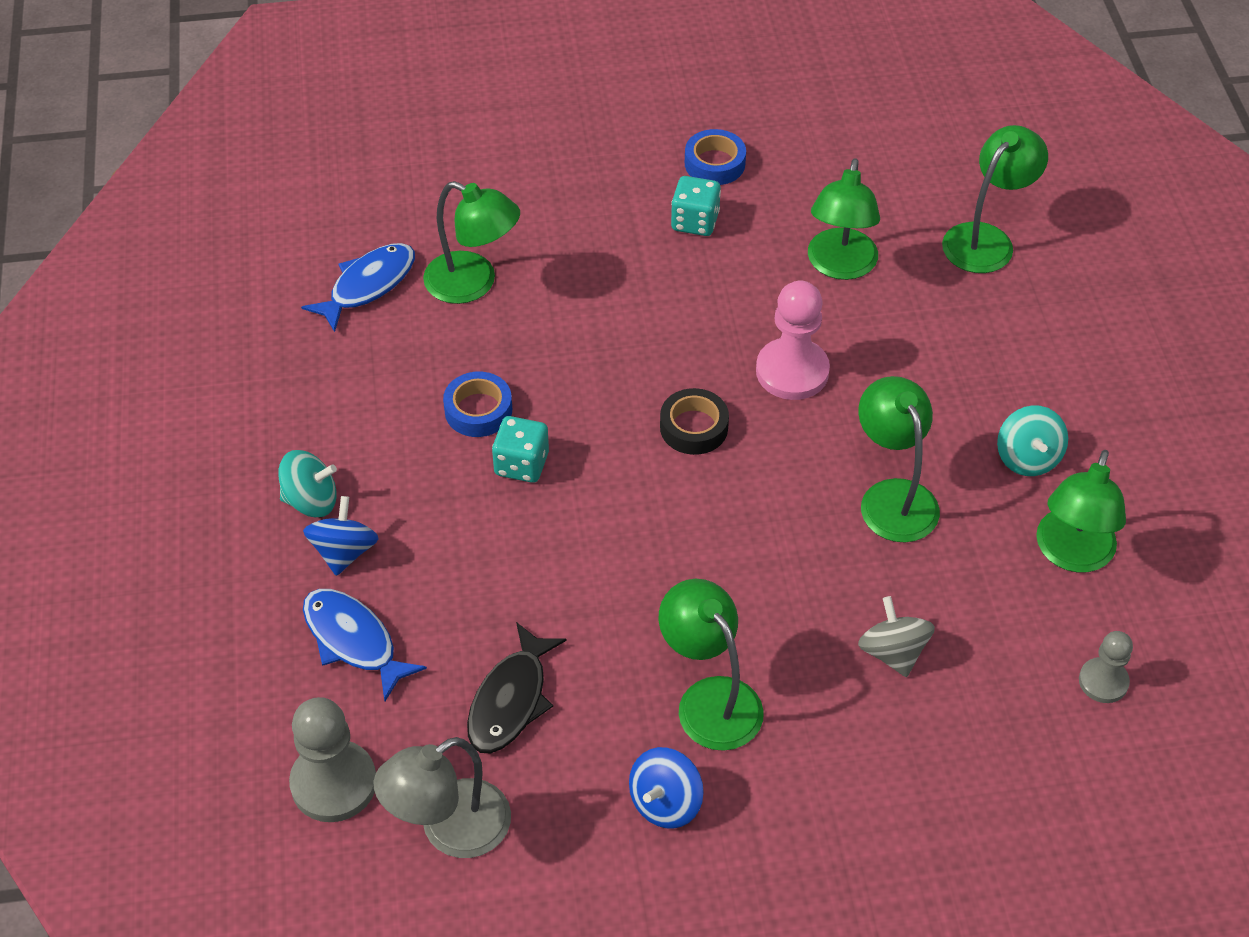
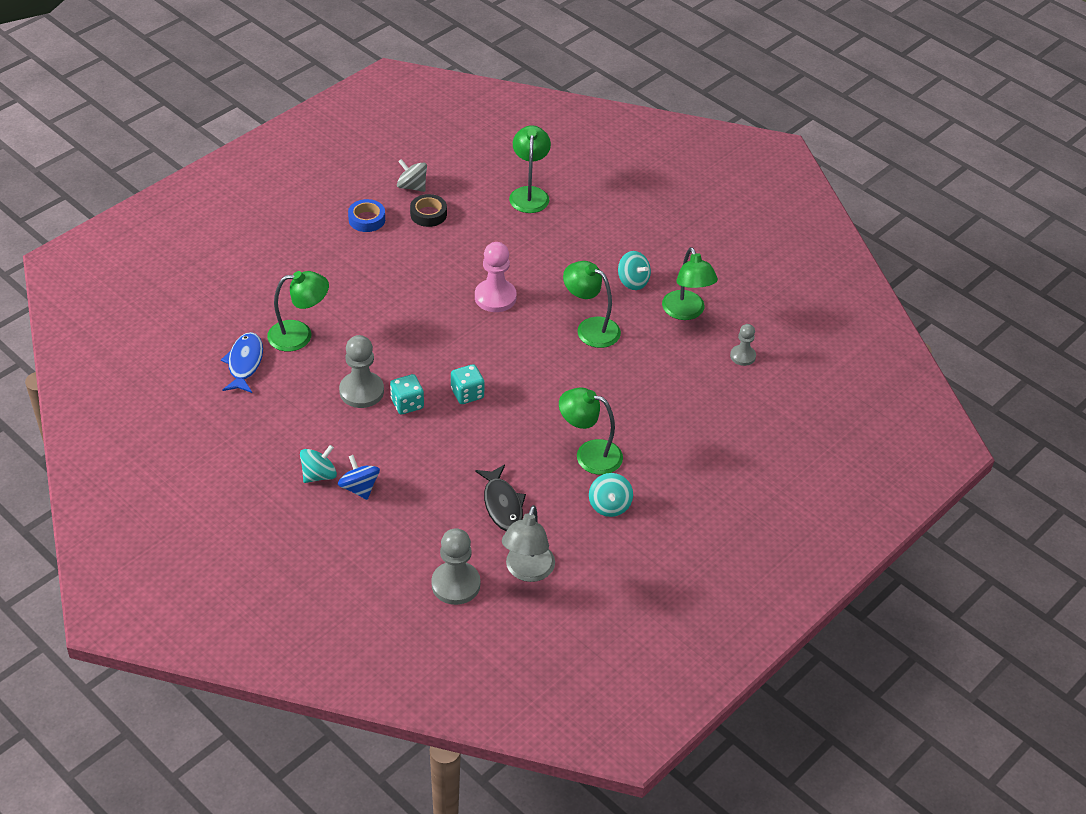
camera: 40 degrees left, 5 degrees down
blue fish [303,589,427,701] -> none
blue tape [443,372,512,437] -> grey pawn [339,335,384,408]
blue spinning top [629,747,704,829] -> turquoise spinning top [589,473,633,517]
black tape [660,388,729,455] -> black tape moved to [410,194,447,227]
turquoise dice [671,176,721,236] -> turquoise dice moved to [451,364,485,404]
green lamp [808,158,880,280] -> none
grey spinning top [858,596,935,677] -> grey spinning top moved to [397,159,427,192]

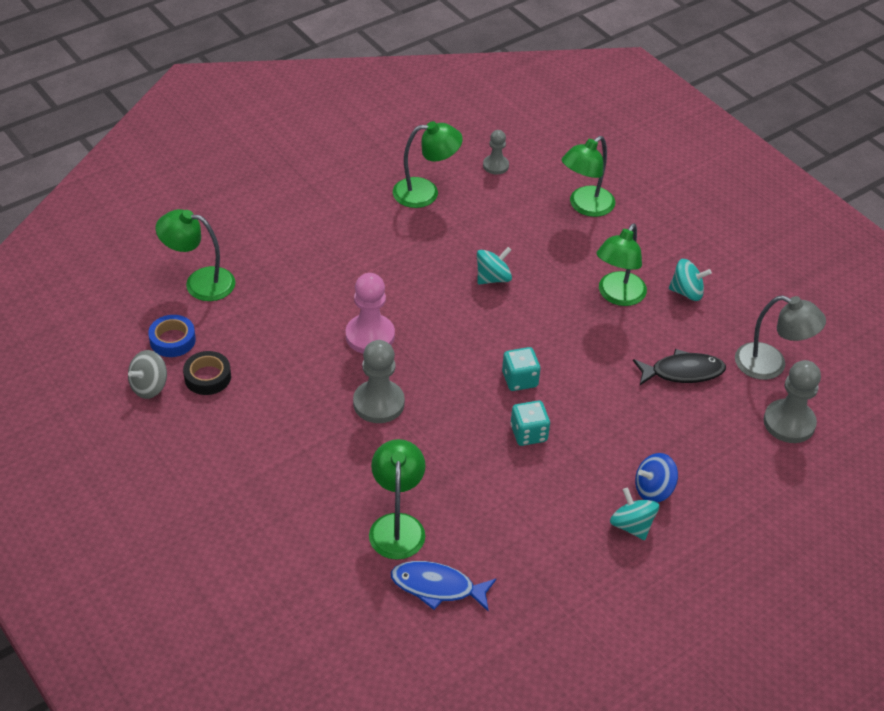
camera: 80 degrees left, 0 degrees up
grey pawn [339,335,384,408] -> grey pawn moved to [353,340,405,423]
blue tape [348,199,385,232] -> blue tape moved to [148,315,196,357]
green lamp [563,261,621,348] -> green lamp moved to [562,136,615,217]
turquoise spinning top [618,251,651,290] -> turquoise spinning top moved to [477,247,512,284]

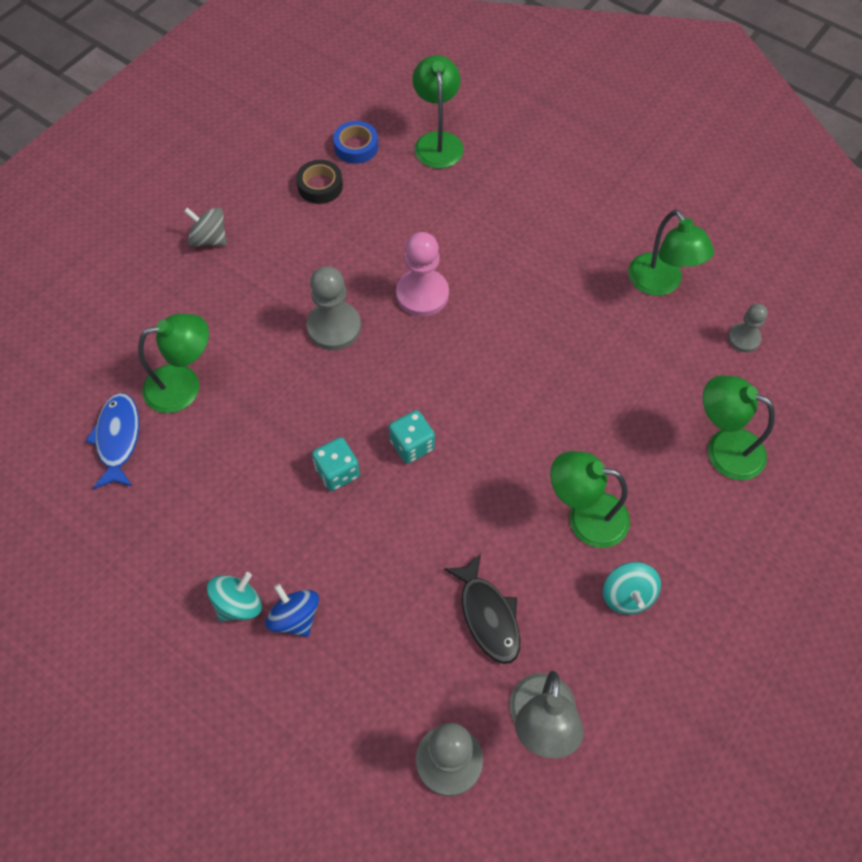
camera: 75 degrees right, 15 degrees up
grey spinning top [128,350,167,399] -> grey spinning top moved to [184,207,227,246]
turquoise spinning top [477,247,512,284] -> none

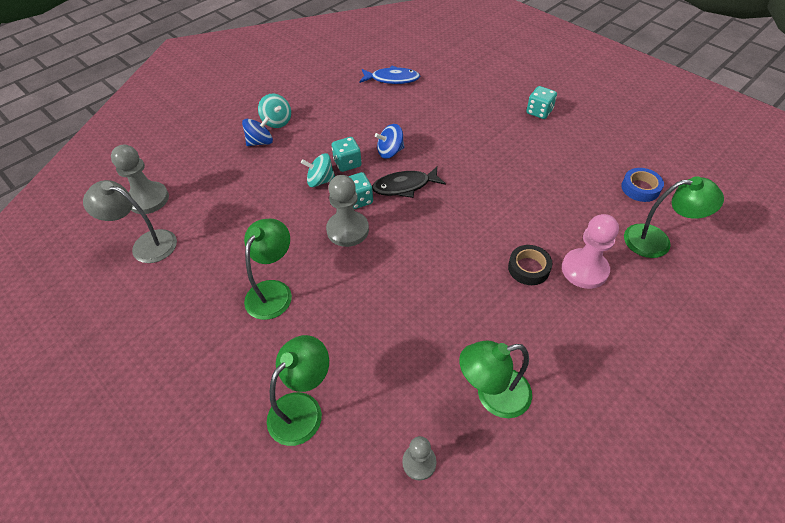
camera: 100 degrees right, 10 degrees down
green lamp [138,313,209,413] -> none
grey spinning top [184,207,227,246] -> turquoise dice [526,86,557,119]
black tape [296,160,343,204] -> black tape moved to [508,245,552,285]
grey pawn [307,266,361,350] -> grey pawn moved to [326,175,369,247]
pink pawn [396,232,449,317] -> pink pawn moved to [562,214,619,289]
black fish [444,553,520,664] -> black fish moved to [372,167,446,198]
turquoise spinning top [603,562,661,615] -> turquoise spinning top moved to [301,153,335,187]
none -> blue spinning top [375,124,404,159]

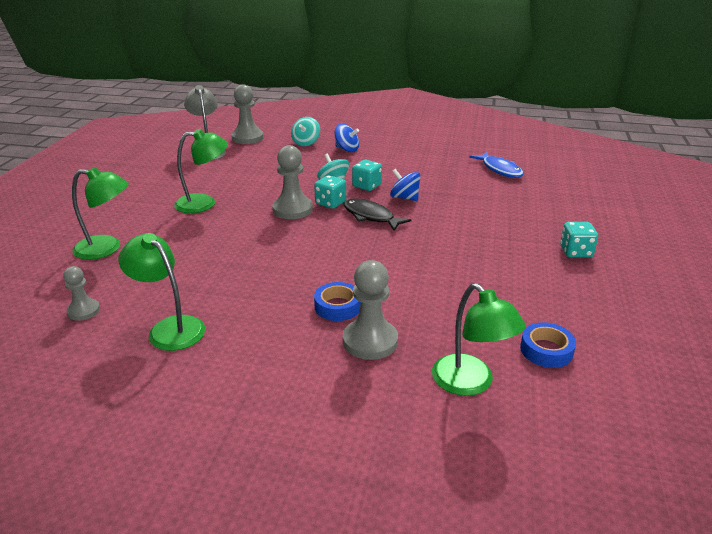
camera: 55 degrees right, 20 degrees down
turquoise spinning top [258,94,291,128] -> turquoise spinning top moved to [291,117,320,146]
black tape [508,245,552,285] -> blue tape [314,282,361,321]
pink pawn [562,214,619,289] -> grey pawn [343,260,398,360]

